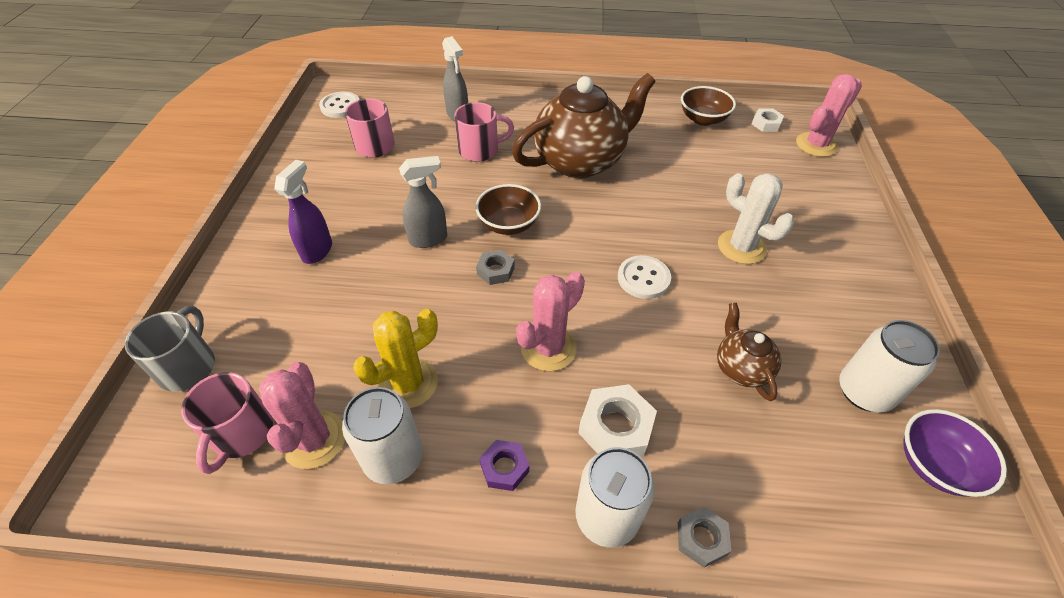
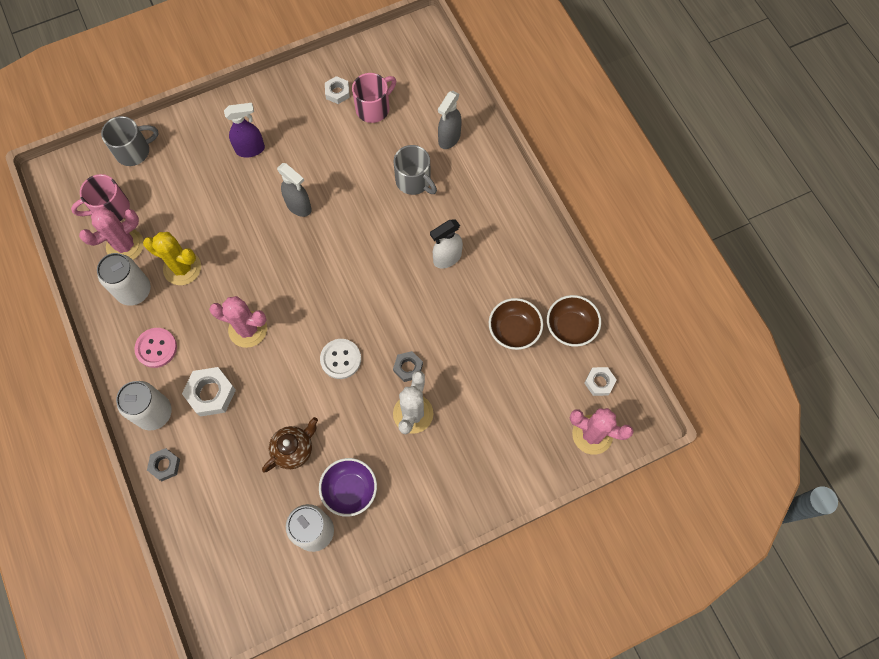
camera: 60 degrees right, 20 degrees up
white button [319,92,359,118] -> none
pink mug [454,102,514,162] -> grey mug [394,145,437,195]
brown bowl [475,184,541,235] -> brown bowl moved to [489,298,543,350]
grey nut [476,250,515,285] -> grey nut moved to [393,351,423,382]
purple nut [479,440,529,491] -> pink button [134,328,177,368]
brown teapot [512,73,656,178] -> white spray bottle [430,220,463,268]
purple bowl [903,409,1007,497] -> purple bowl moved to [319,458,377,517]
none -> white nut [325,76,350,104]

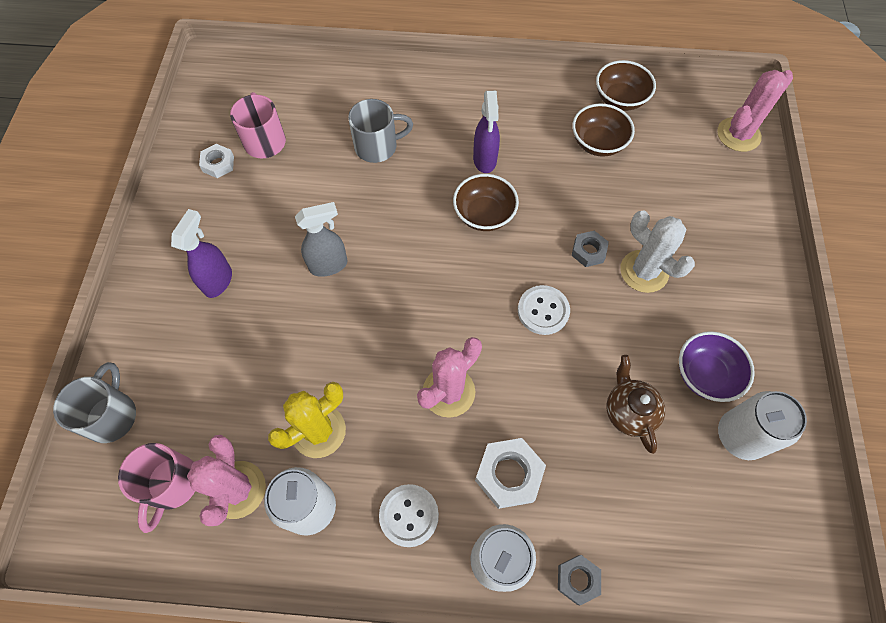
camera: 60 degrees left, 5 degrees down
pink button [134,328,177,368] -> white button [379,484,439,547]
white spray bottle [430,220,463,268] -> purple spray bottle [473,91,500,173]
grey spray bottle [438,91,462,149] -> none
white nut [584,367,617,396] -> none
none -> brown bowl [453,174,519,231]

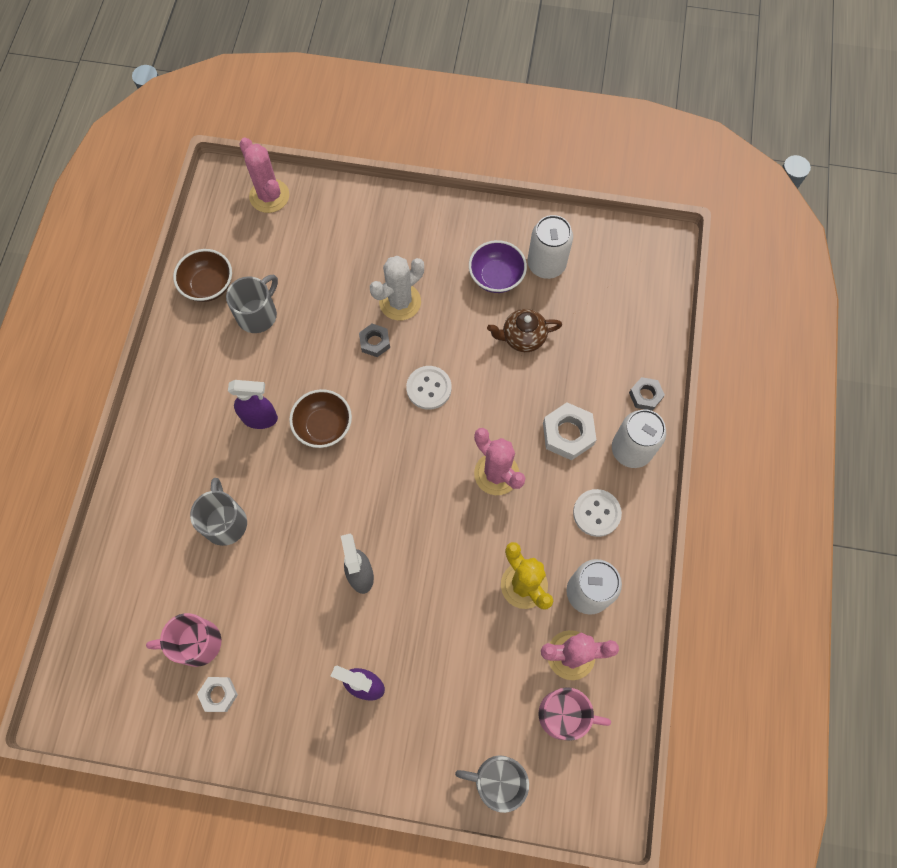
camera: 85 degrees left, 5 degrees up
brown bowl [572,103,635,157] -> grey mug [226,274,278,333]

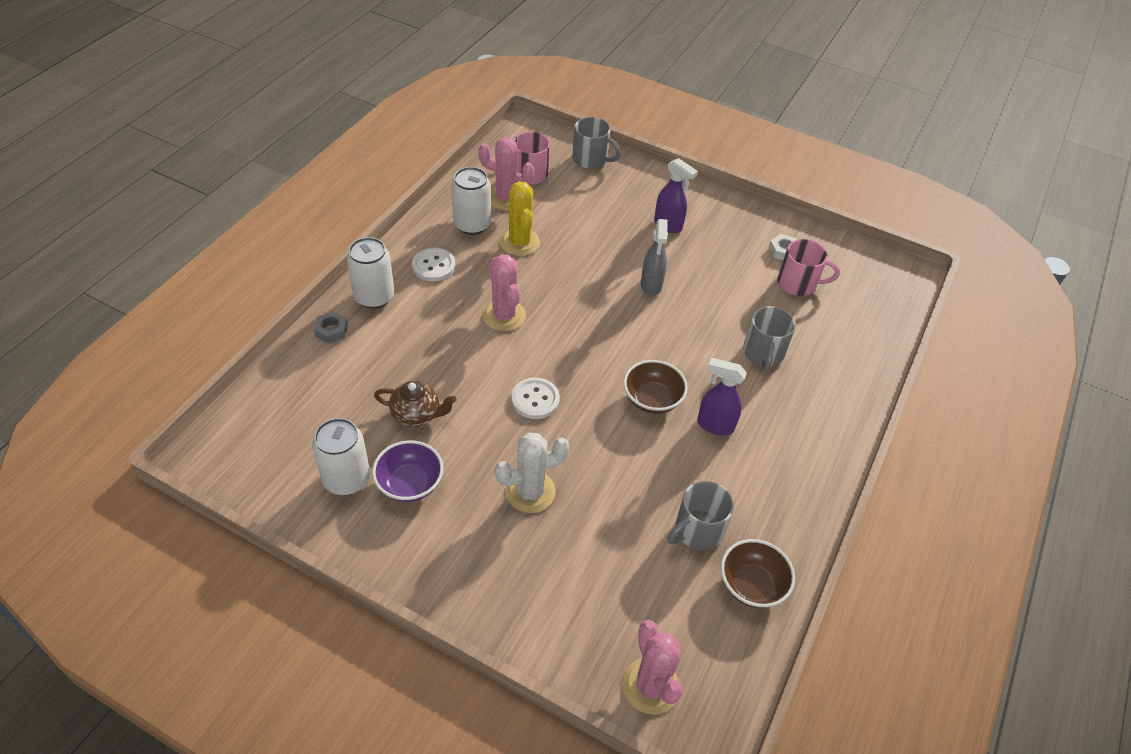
camera: 165 degrees left, 20 degrees down
grey nut [359,324,390,357] -> none
white nut [543,402,597,460] -> none

